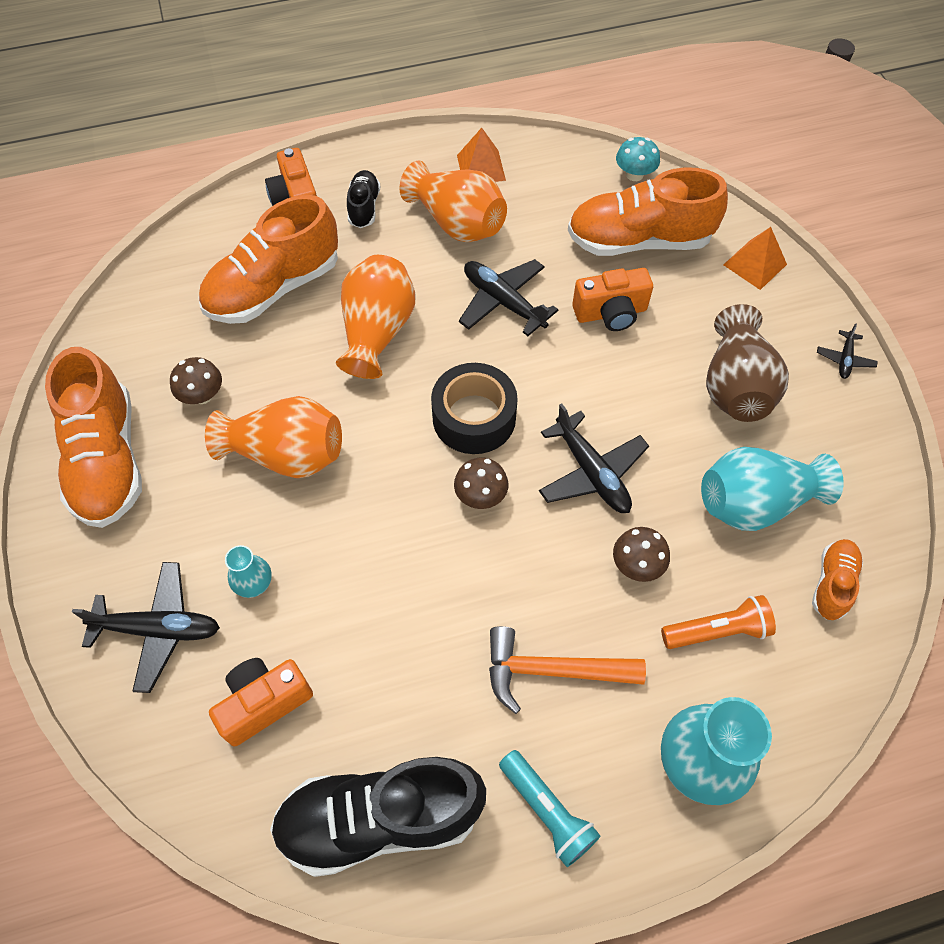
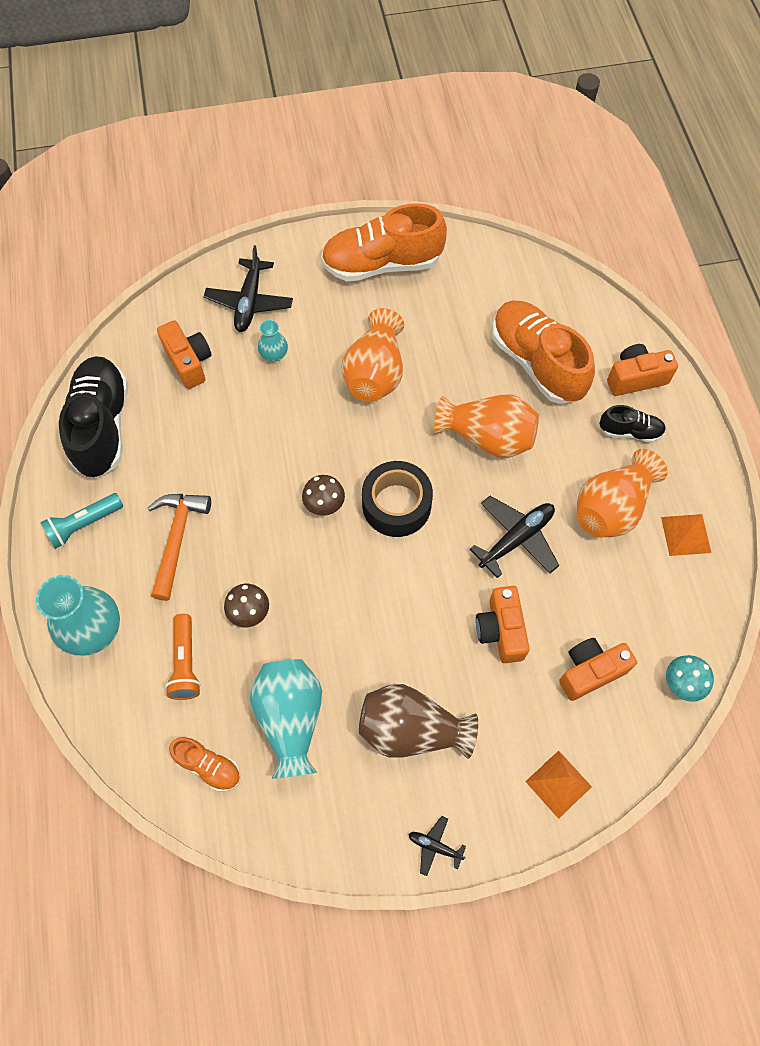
camera: 95 degrees right, 5 degrees up
brown mushroom [170,357,222,404] -> none
black plane [539,403,649,513] -> none
orange shoe [568,167,728,256] -> orange camera [559,638,637,701]

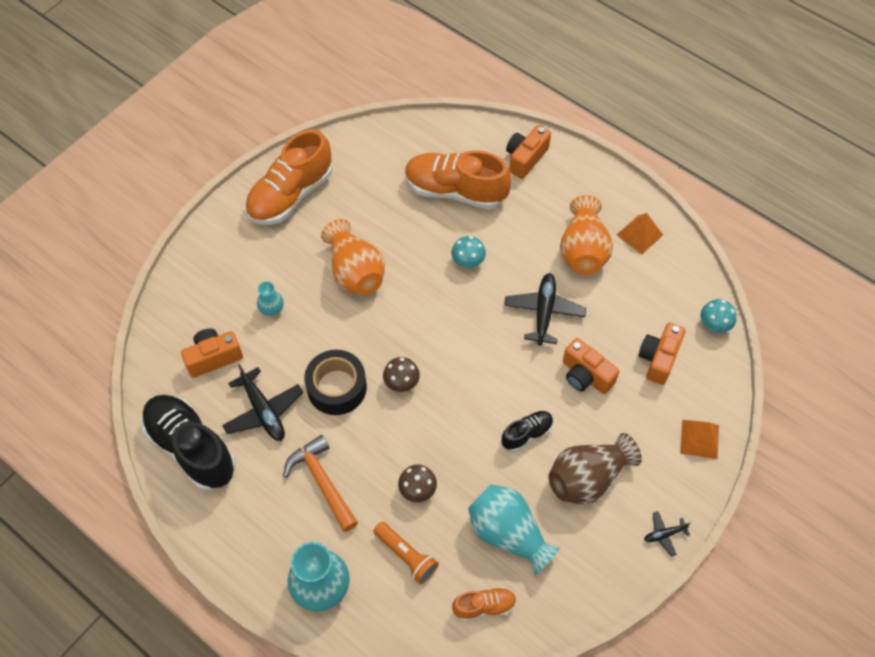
camera: 40 degrees left, 5 degrees down
turquoise flashlight [40,493,123,549] -> none
orange camera [157,320,212,389] -> orange camera turned 45 degrees counterclockwise [181,328,243,378]
black plane [204,245,293,332] -> black plane moved to [222,364,303,441]
black tape [362,461,433,537] -> black tape moved to [304,350,367,415]
orange vase [434,394,539,458] -> turquoise mushroom [451,236,486,268]
black shoe [599,405,666,443] -> black shoe moved to [502,411,554,451]

